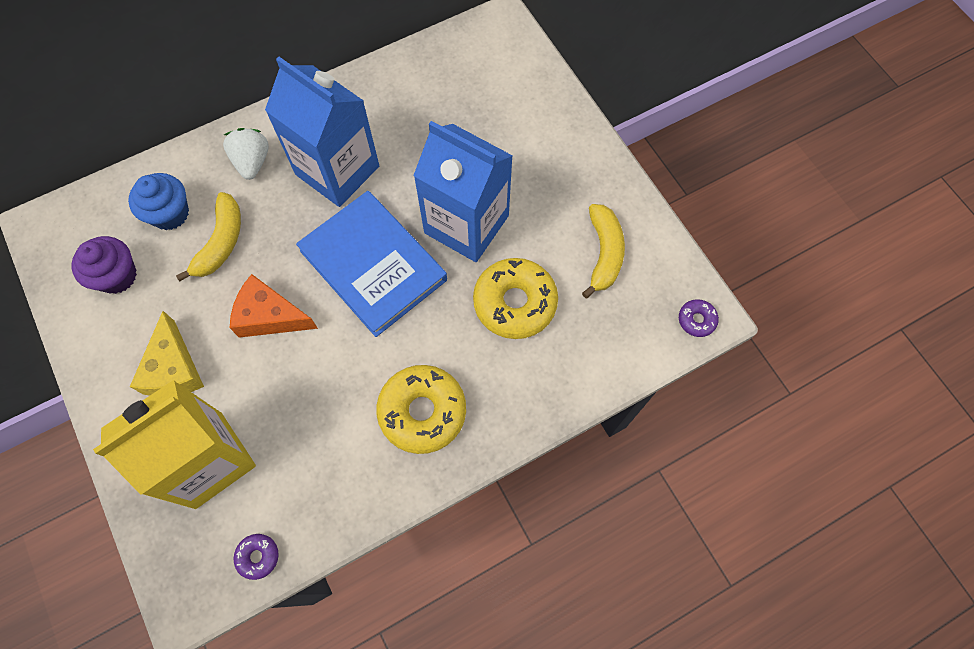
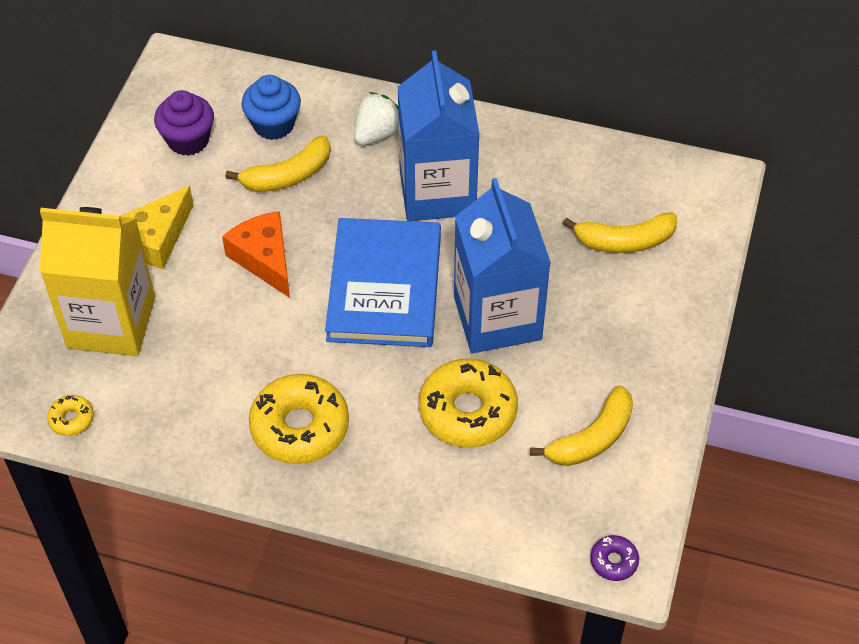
camera: 45 degrees right, 15 degrees down
purple donut [234,534,279,580] -> yellow donut [47,395,94,436]
none -> yellow banana [563,213,677,253]

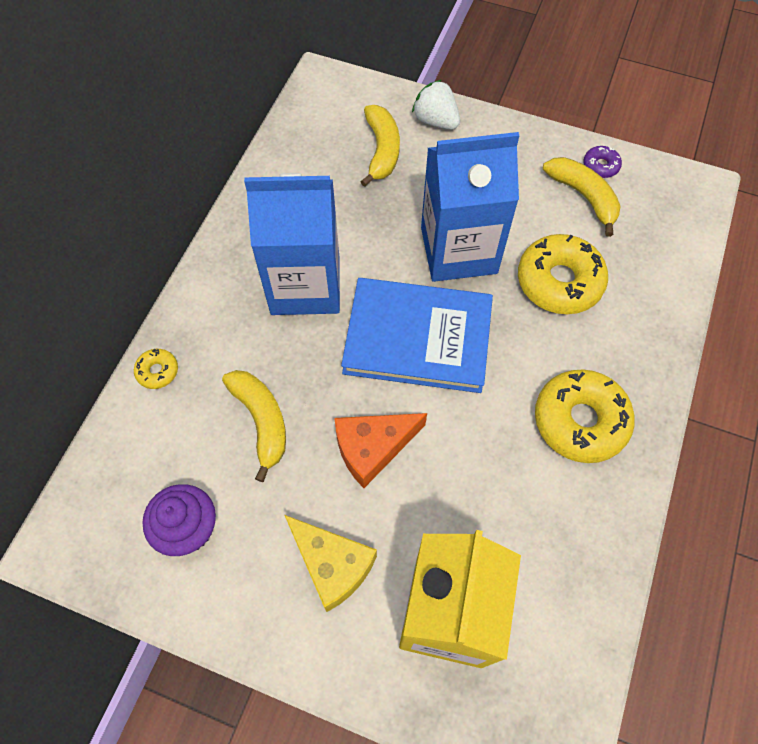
camera: 85 degrees left, 10 degrees up
yellow donut [47,395,94,436] -> yellow donut moved to [134,349,178,389]
blue cupcake [241,75,301,140] -> none
white strawberry [354,92,399,145] -> white strawberry moved to [412,80,460,129]
purple donut [590,535,639,581] -> purple donut moved to [583,146,622,178]

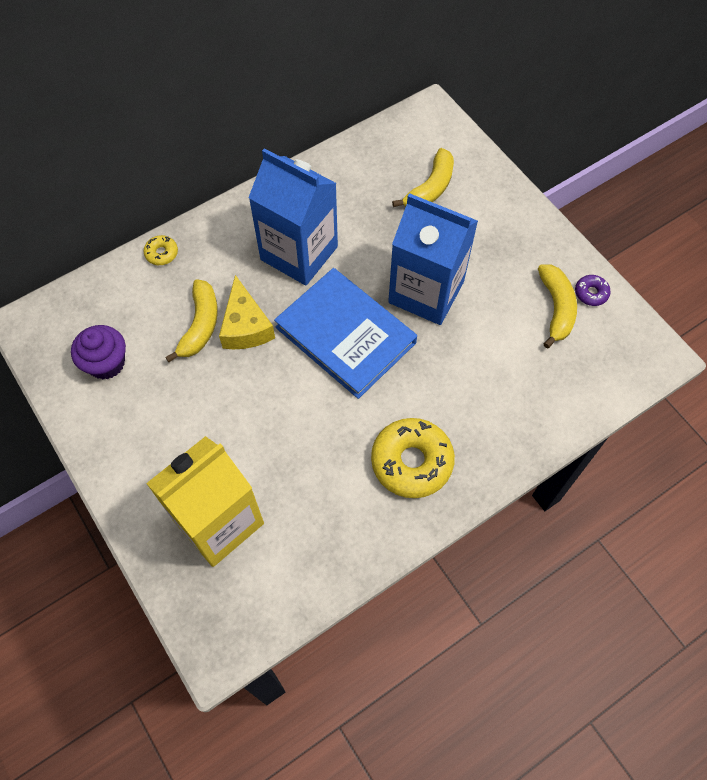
camera: 35 degrees right, 0 degrees up
yellow cheese [285,515,377,612] -> yellow cheese moved to [219,275,275,349]
orange cheese [334,413,427,488] -> none
white strawberry [412,80,460,129] -> none
yellow donut [518,234,608,314] -> none

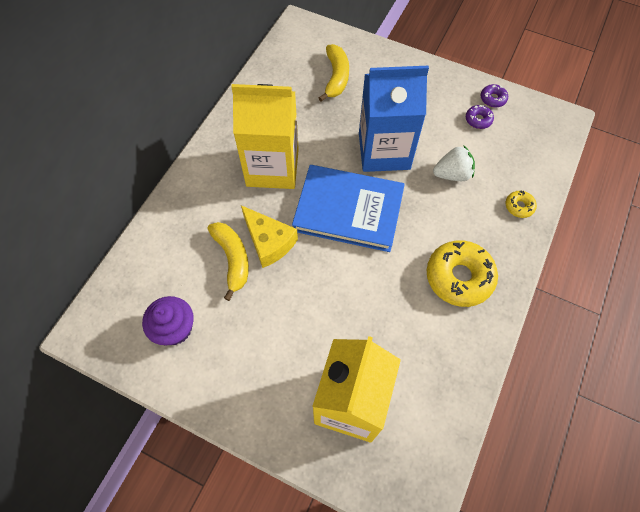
camera: 30 degrees left, 0 degrees up
yellow donut [144,235,178,265] -> yellow donut moved to [506,191,537,218]
blue carton [248,148,338,285] -> yellow carton [231,84,299,189]
yellow banana [538,264,577,348] -> purple donut [466,105,494,129]
none -> white strawberry [433,146,475,181]

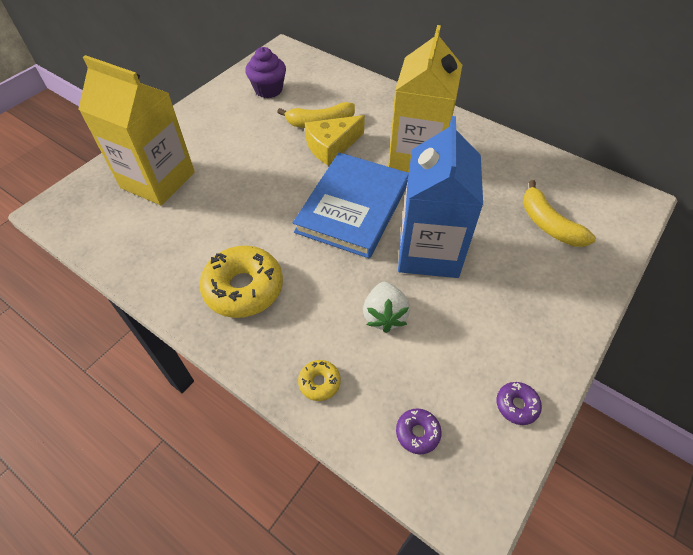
camera: 100 degrees right, 10 degrees down
yellow banana [319,44,349,102] -> yellow banana turned 45 degrees clockwise [523,180,596,247]
purple donut [466,105,494,129] -> purple donut moved to [396,408,442,454]

